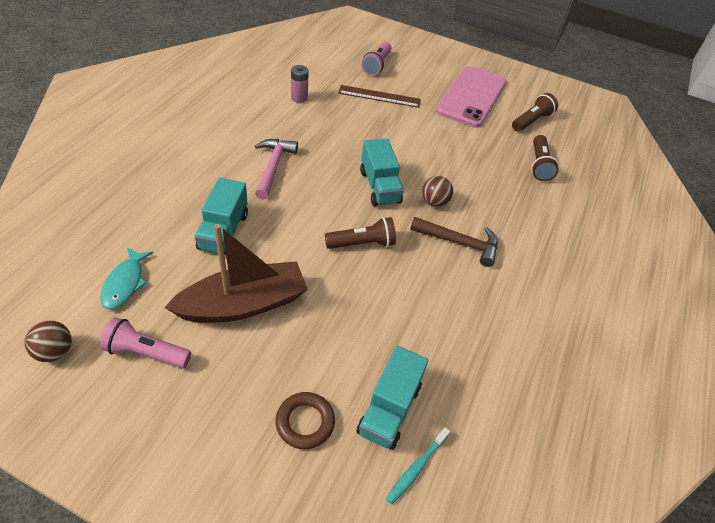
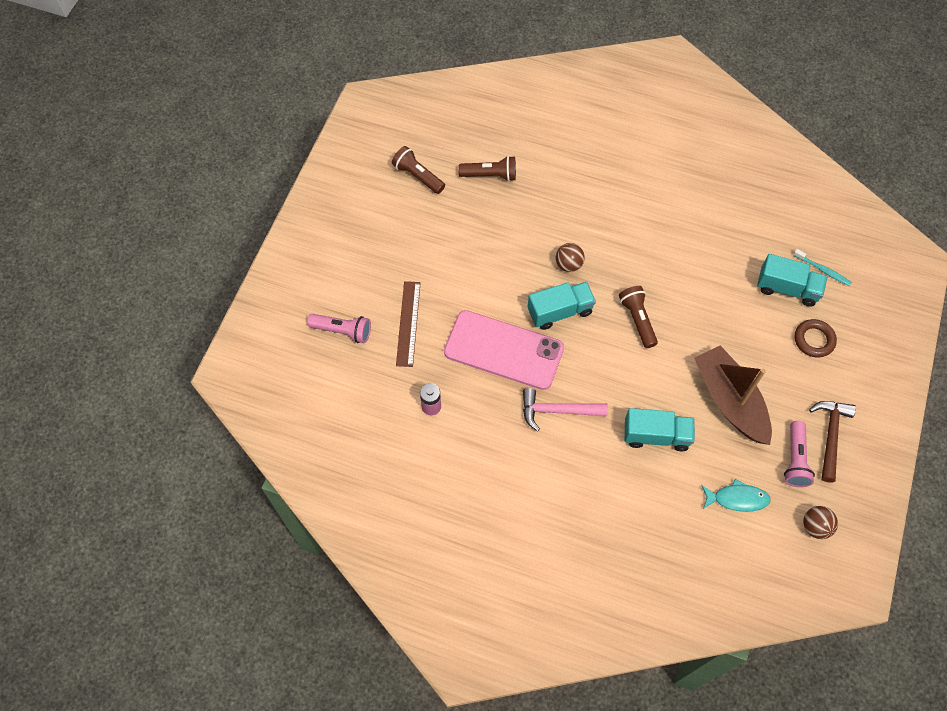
camera: 90 degrees left, 15 degrees up
brown hammer [410,217,498,267] -> brown hammer moved to [809,401,856,483]
pink phone [436,66,506,128] -> pink phone moved to [444,310,564,390]

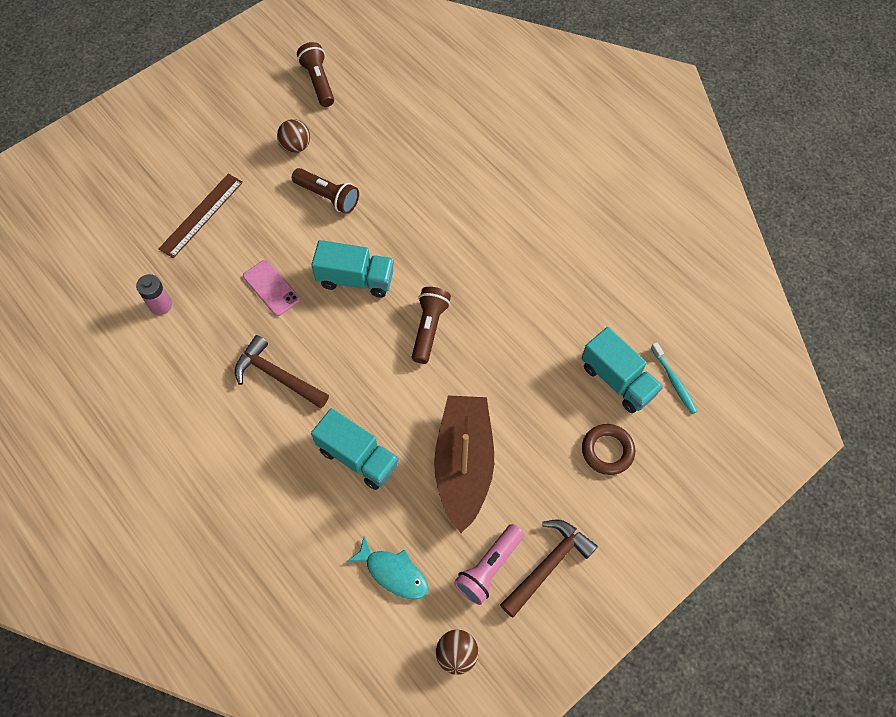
camera: 30 degrees right, 0 degrees up
pink flashlight [307,314,371,343] -> none
pink phone [444,310,564,390] -> pink phone [243,260,300,316], size x0.47
brown flashlight [458,156,516,181] -> brown flashlight moved to [292,168,359,214]
pink hammer [523,388,608,431] -> brown hammer [235,335,329,408]
brown ball [556,243,585,272] -> brown ball moved to [277,119,310,153]

